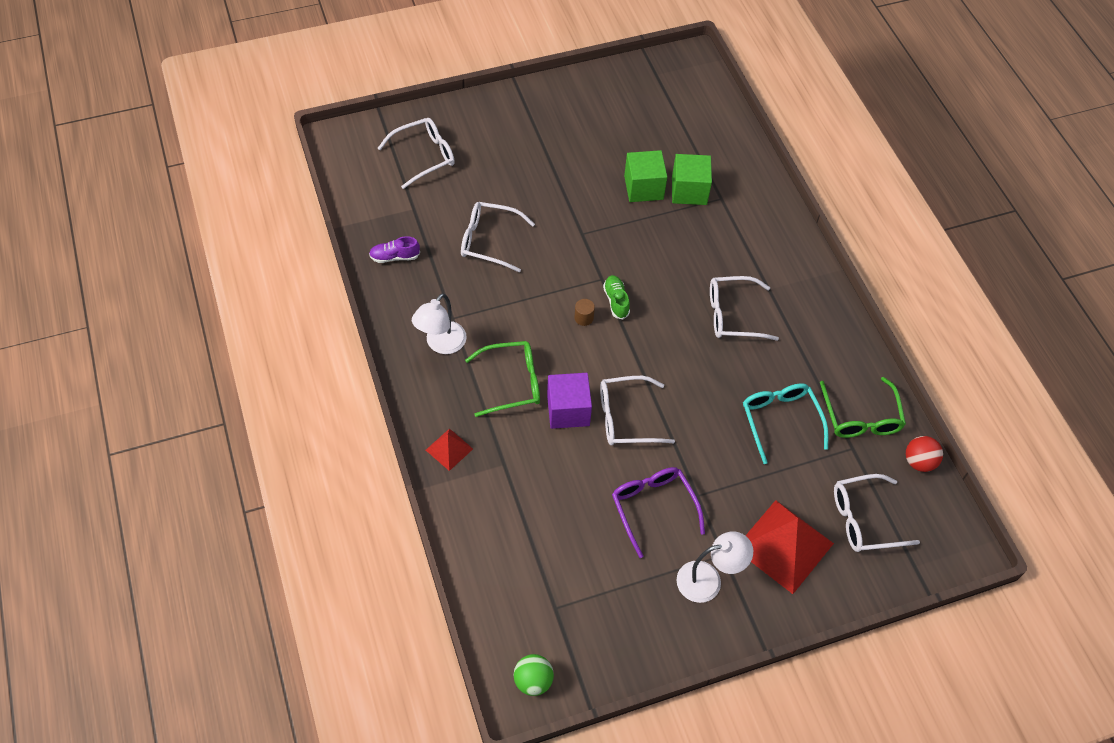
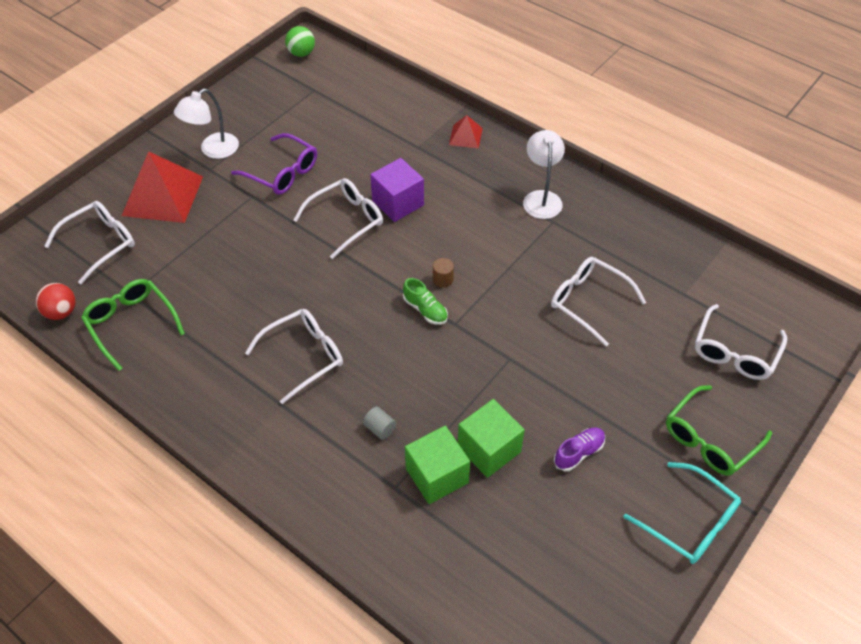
camera: 150 degrees right, 5 degrees down
purple shoe [369,236,420,263] -> purple shoe moved to [554,427,605,471]
white glasses [461,202,535,272] -> white glasses turned 120 degrees counterclockwise [551,257,646,347]
green glasses [465,341,540,417] -> green glasses moved to [666,385,772,476]
turquoise glasses [743,383,828,464] -> turquoise glasses moved to [624,462,741,564]
none -> grey cylinder [363,406,396,440]

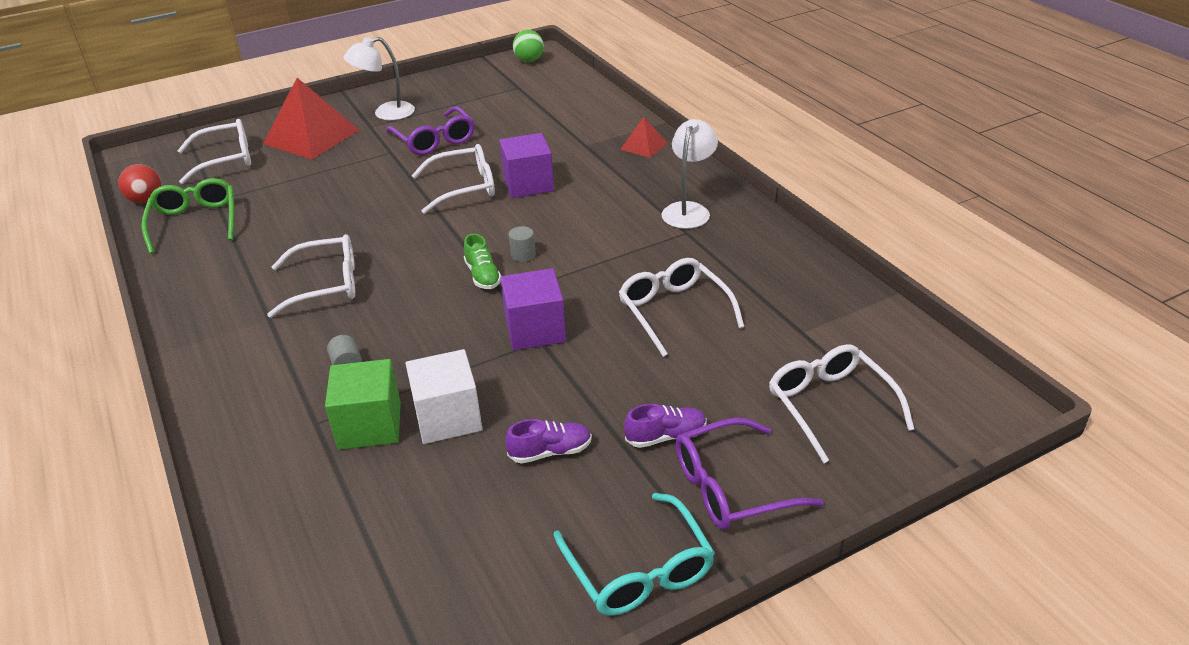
camera: 25 degrees right, 15 degrees down
brown cylinder [433,258,454,288] -> grey cylinder [509,226,536,262]
green cube [458,399,525,478] -> white cube [405,349,483,444]
green glasses [666,385,772,476] -> purple glasses [676,418,824,530]
white glasses [695,304,787,380] -> white glasses turned 105 degrees clockwise [769,344,914,463]
none -> purple cube [500,268,566,350]
none -> purple shoe [624,404,707,448]

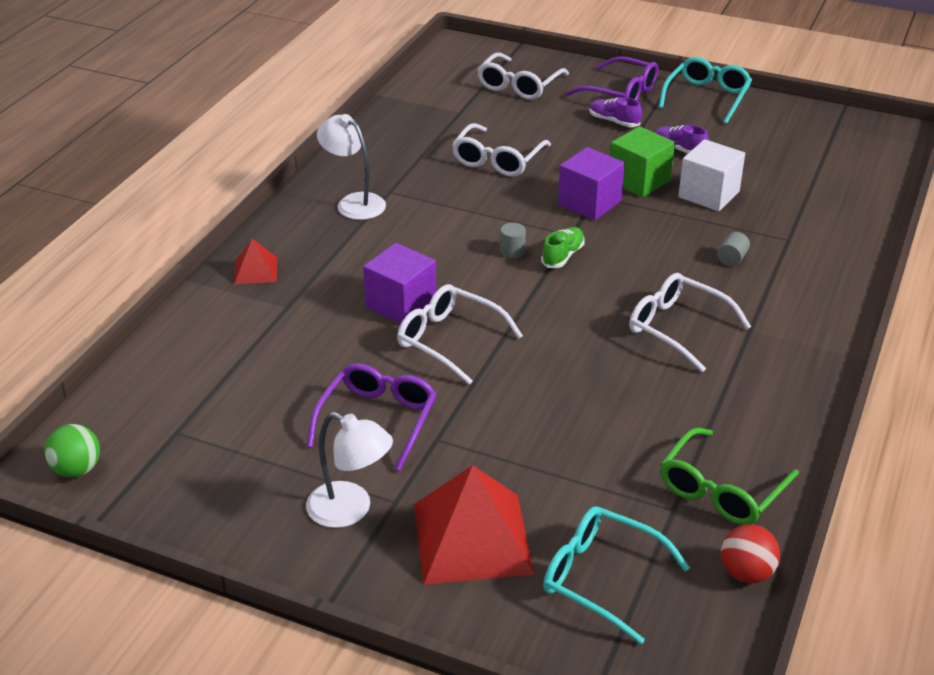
camera: 130 degrees left, 0 degrees up
white glasses [177,119,251,184] -> turquoise glasses [543,506,690,644]
green cube [325,359,401,450] -> green cube moved to [610,126,675,197]
white lamp [661,119,718,229] -> white lamp turned 60 degrees clockwise [317,114,386,220]

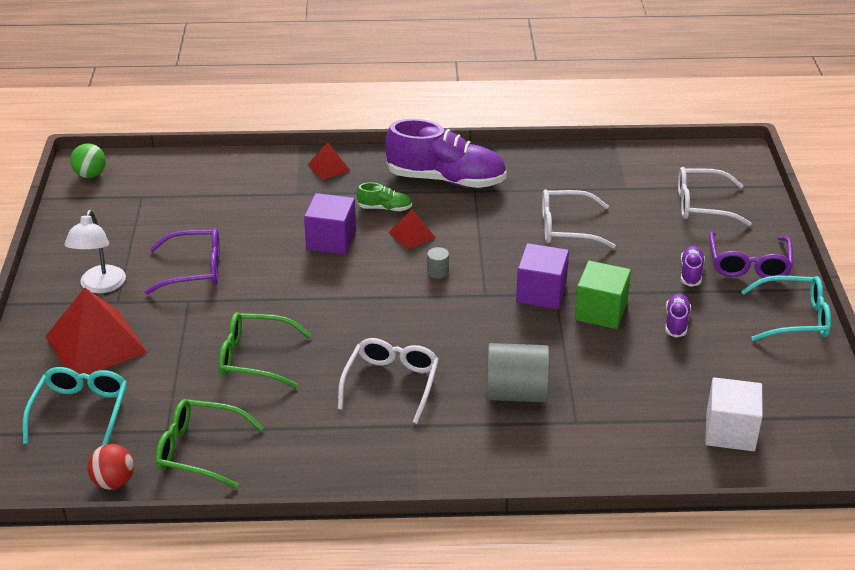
camera: 65 degrees right, 0 degrees up
white lamp [317,114,386,220] -> purple shoe [385,119,507,188]
white glasses [397,284,523,385] -> none
green shoe [541,227,585,268] -> green shoe moved to [357,182,412,211]
white cube [678,139,745,211] -> white cube moved to [705,377,763,451]
grey cylinder [717,232,750,266] -> grey cylinder [486,343,550,402], size x2.32
none -> green glasses [219,312,312,388]
none -> red pyramid [389,209,436,249]

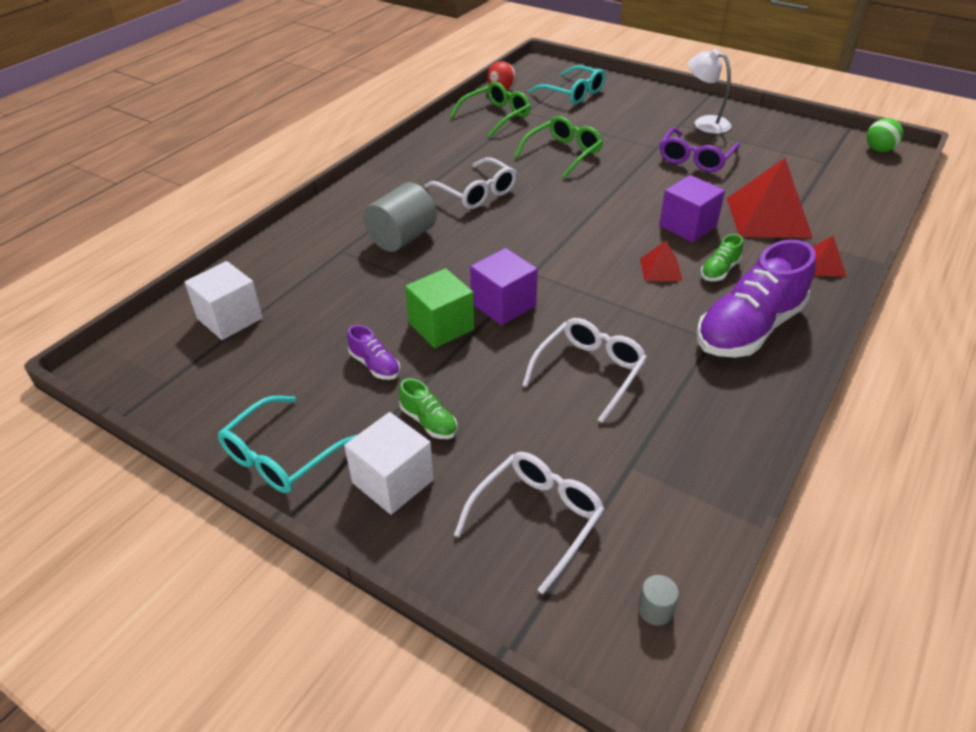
camera: 125 degrees right, 5 degrees up
red pyramid [46,288,148,375] -> red pyramid moved to [727,158,813,238]
grey cylinder [427,247,449,278] -> grey cylinder moved to [638,575,679,626]
purple shoe [681,246,705,287] -> green shoe [399,378,457,439]
purple glasses [709,231,793,278] -> white cube [344,412,434,515]

